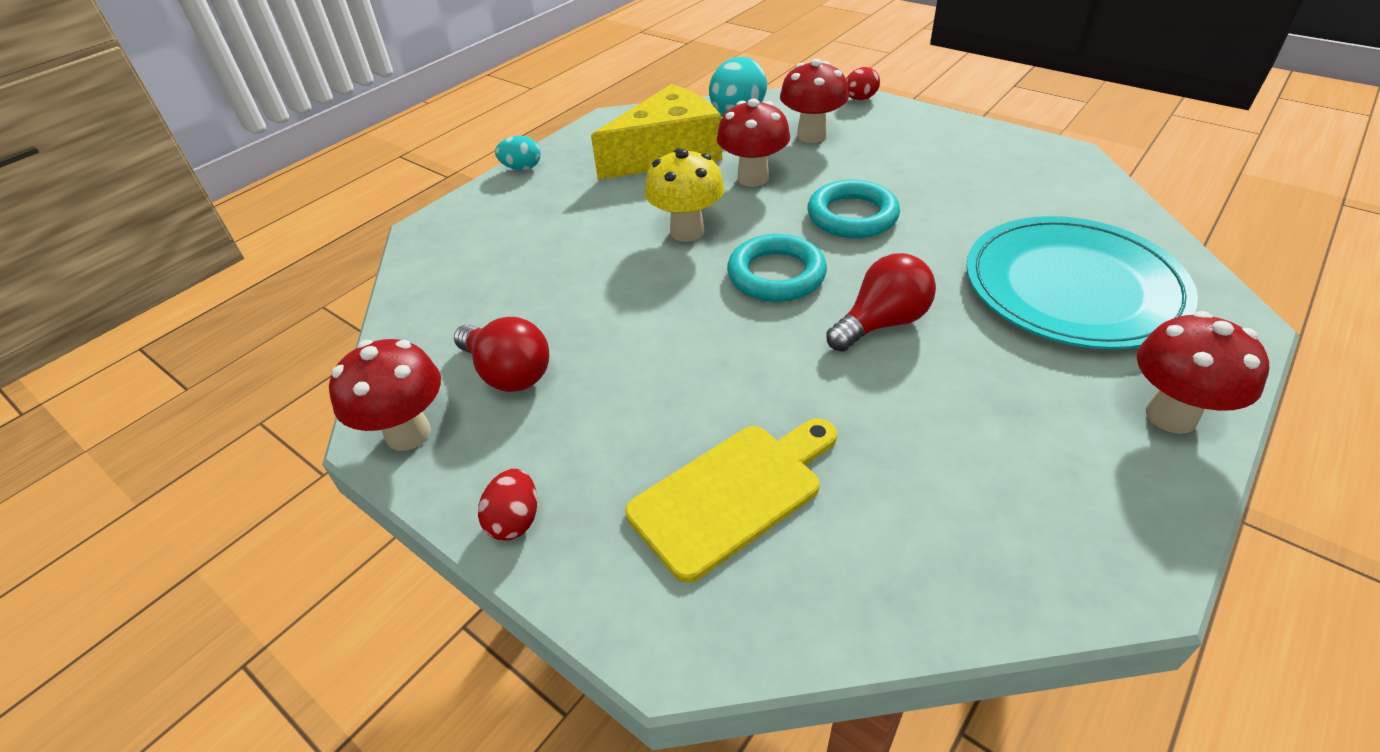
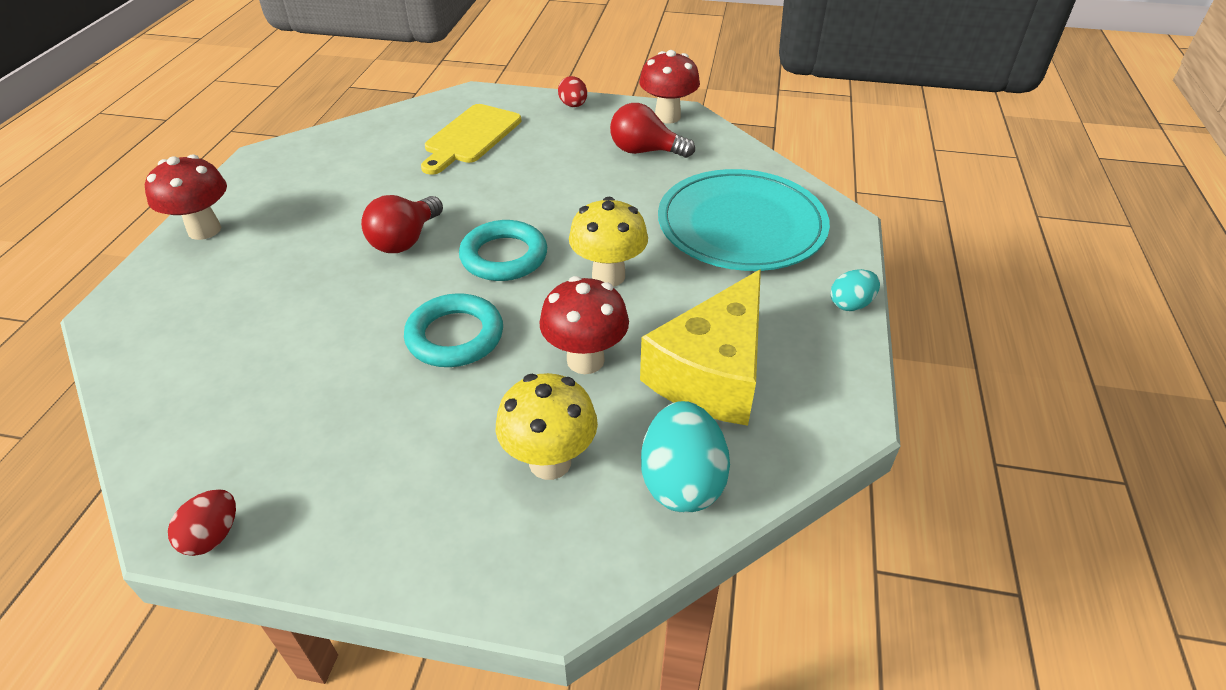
camera: 150 degrees right, 0 degrees up
red mushroom [780,59,849,143] -> yellow mushroom [496,373,598,480]
red egg [846,67,880,100] -> red egg moved to [168,489,236,556]
turquoise plate [966,216,1198,349] -> turquoise plate moved to [658,169,830,271]

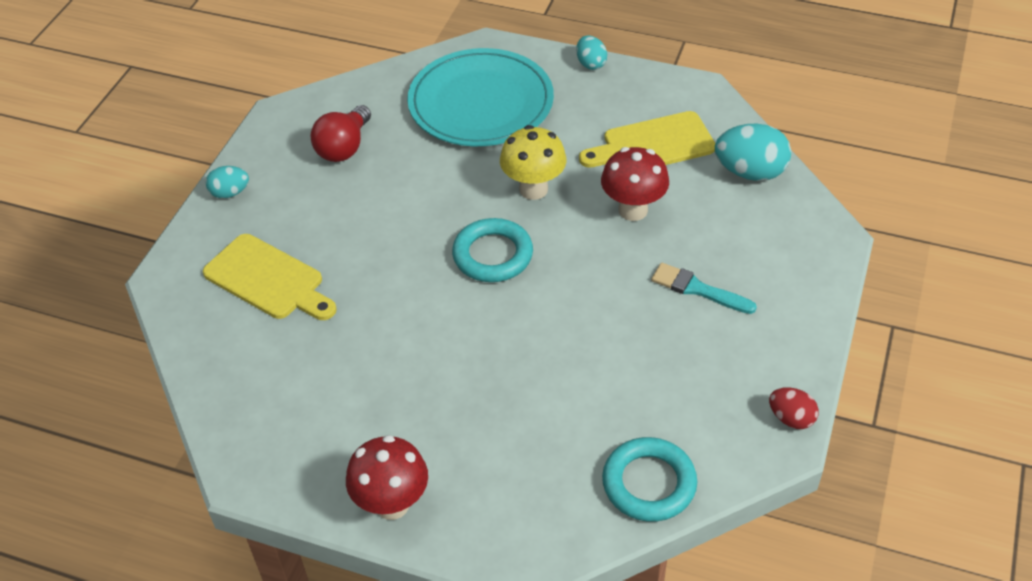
camera: 80 degrees left, 5 degrees up
red light bulb [361,195,443,253] -> none
turquoise ring [404,293,503,367] -> turquoise ring moved to [602,437,697,522]
yellow mushroom [496,373,598,480] -> none
red egg [558,76,587,107] -> turquoise egg [206,166,249,199]
red mushroom [639,50,700,124] -> none
yellow cheese [640,269,761,426] -> yellow cutting board [579,111,715,168]
none -> turquoise brush [651,263,757,314]

